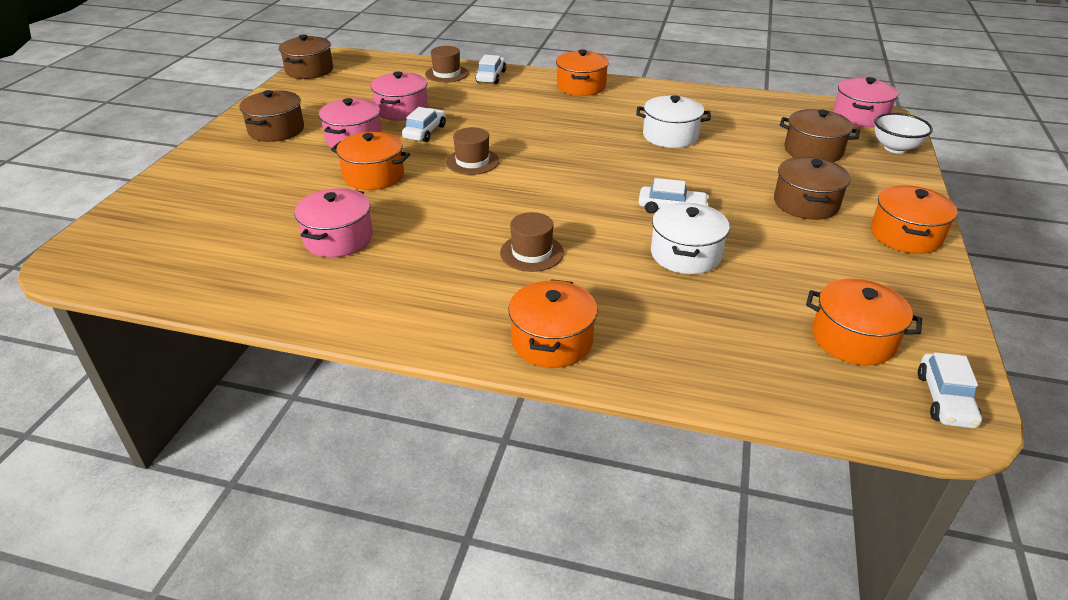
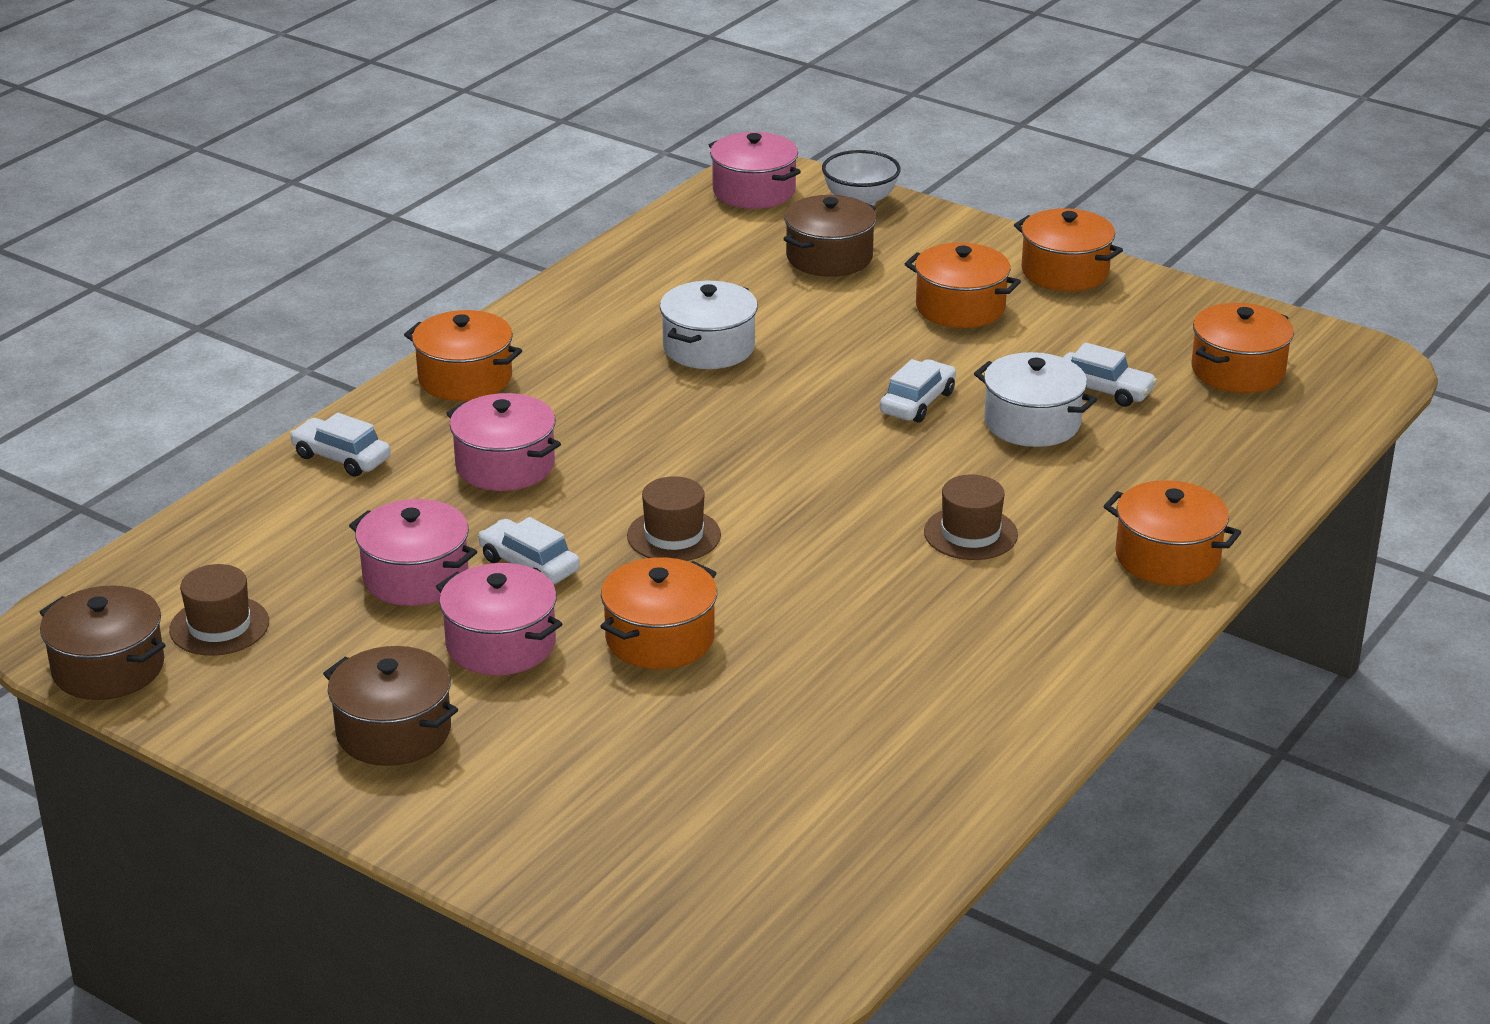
camera: 70 degrees left, 5 degrees down
pink pot [294,188,373,257] -> pink pot moved to [446,393,561,491]
brown hat [425,46,469,83] -> brown hat moved to [169,564,269,656]
brown pot [774,157,850,220] -> orange pot [905,242,1021,328]
white car [918,352,982,429] -> white car moved to [1063,342,1157,407]

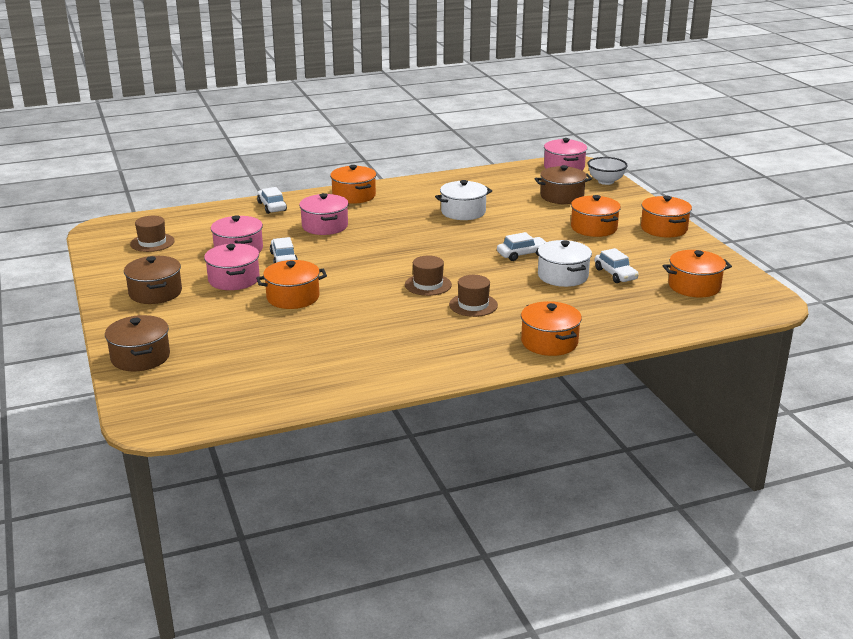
camera: 35 degrees right, 5 degrees down
brown pot [39,585,166,700] -> brown pot moved to [105,315,170,371]
brown hat [627,476,721,561] -> brown hat moved to [405,255,452,296]

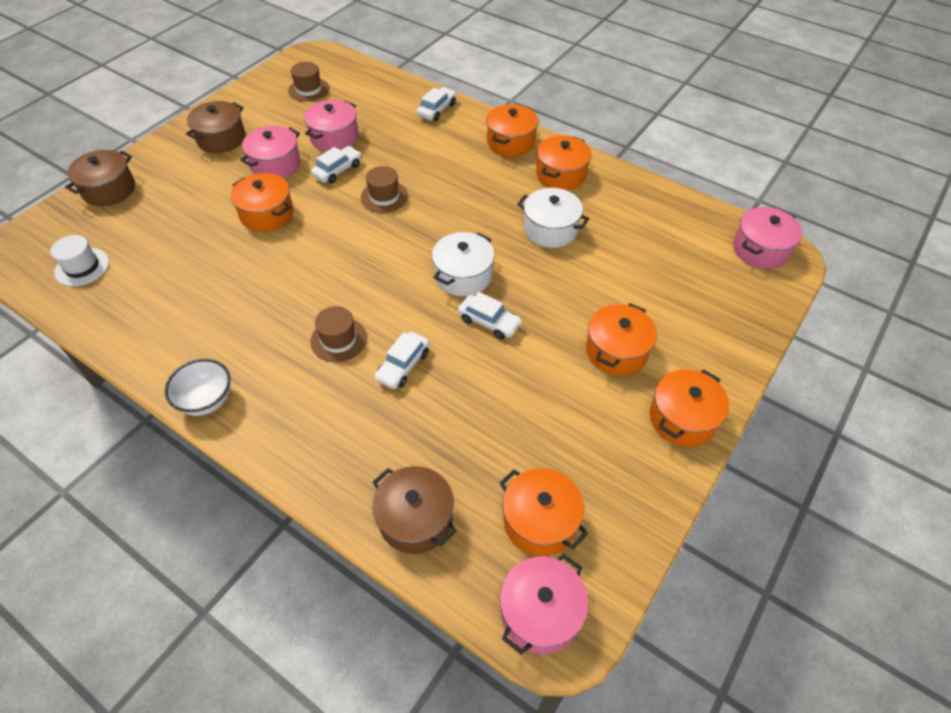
camera: 55 degrees right, 25 degrees up
pink pot [299,193,349,235] -> pink pot moved to [500,554,589,655]
brown hat [405,255,452,296] -> brown hat moved to [361,166,408,213]
orange pot [521,301,582,356] -> orange pot moved to [536,135,592,190]
brown pot [535,165,592,204] -> brown pot moved to [372,466,457,554]
white pot [538,240,592,287] -> white pot moved to [432,232,495,296]
white bowl [588,157,628,185] -> white bowl moved to [165,359,230,416]
white car [595,248,639,283] -> white car moved to [375,332,430,389]
none -> white hat [50,235,109,286]

